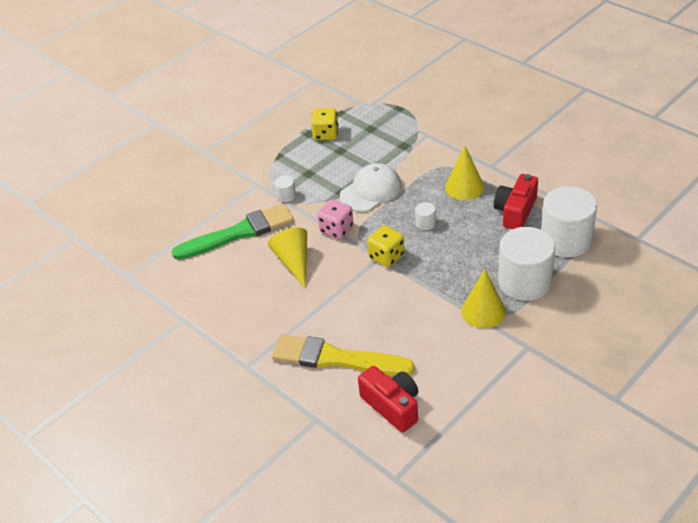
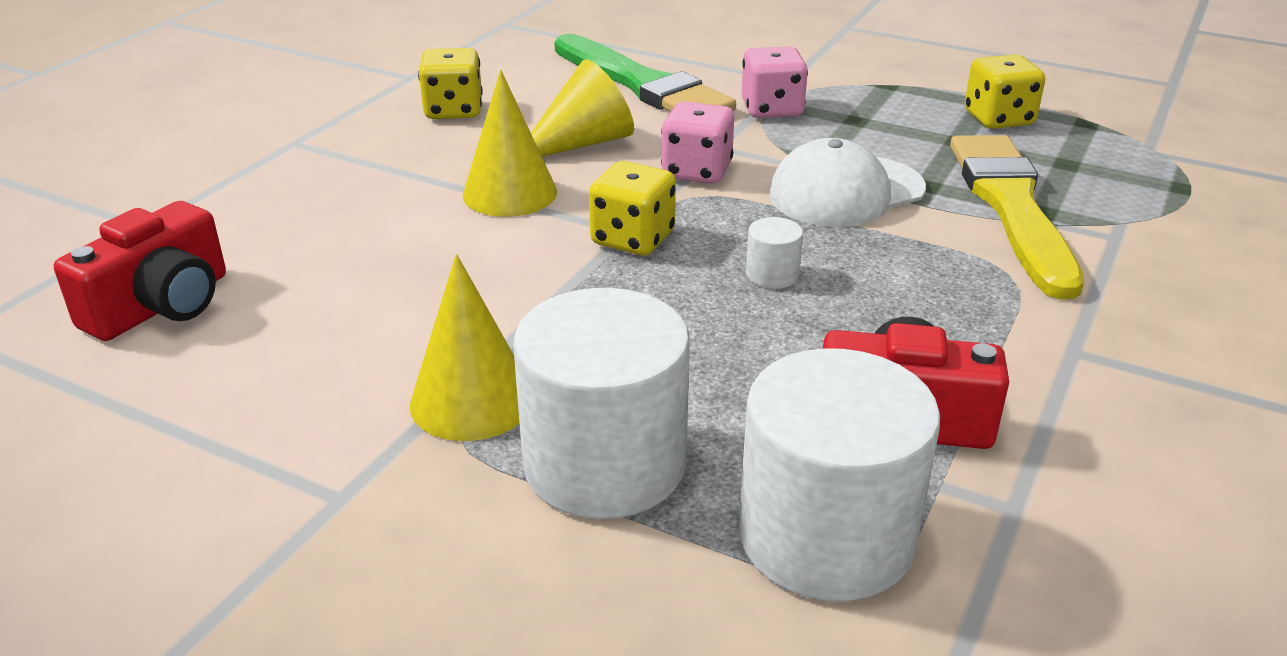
camera: 70 degrees right, 10 degrees down
yellow brush [272,334,415,376] -> yellow brush moved to [950,135,1084,299]
white cylinder [275,176,296,202] -> pink dice [741,46,808,118]
white cap [340,163,402,212] -> white cap turned 120 degrees clockwise [769,138,926,227]
yellow cone [445,145,484,200] -> yellow cone moved to [463,70,557,217]
none -> yellow dice [418,48,483,119]

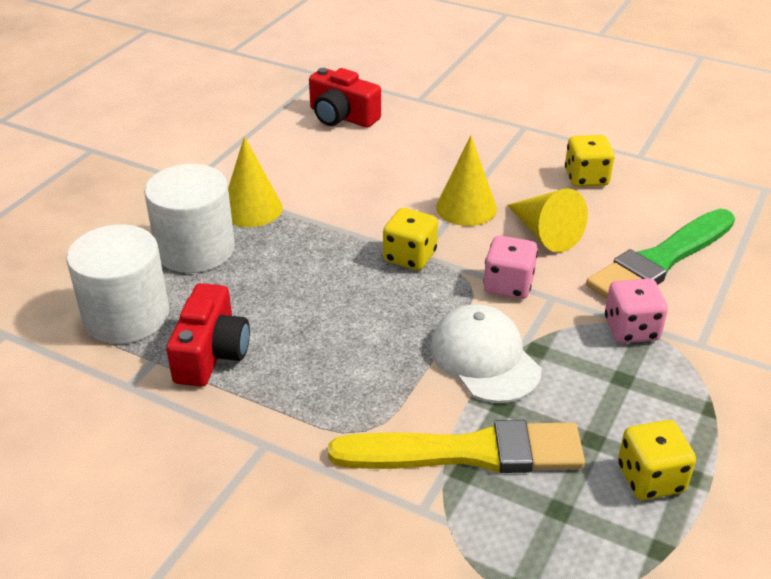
camera: 90 degrees right, 5 degrees up
white cylinder [746,217,803,289] -> none

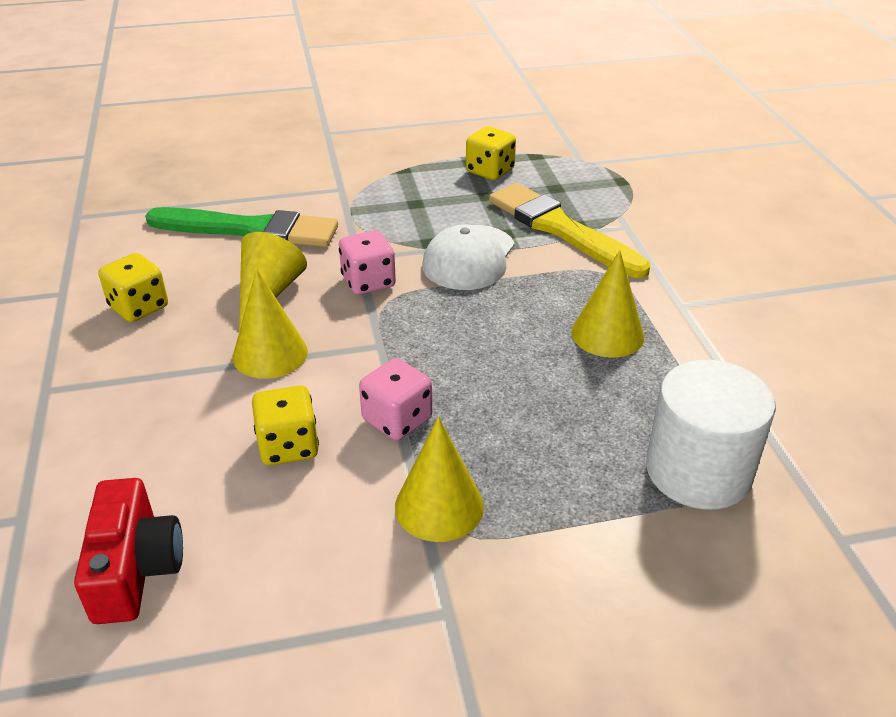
camera: 130 degrees left, 0 degrees up
white cylinder [144,164,235,273] -> none
red camera [166,283,250,387] -> none
yellow dice [383,208,438,270] -> yellow dice moved to [252,385,319,465]
pink dice [605,279,668,343] -> pink dice moved to [359,358,432,441]
none -> yellow cone [571,250,644,358]

